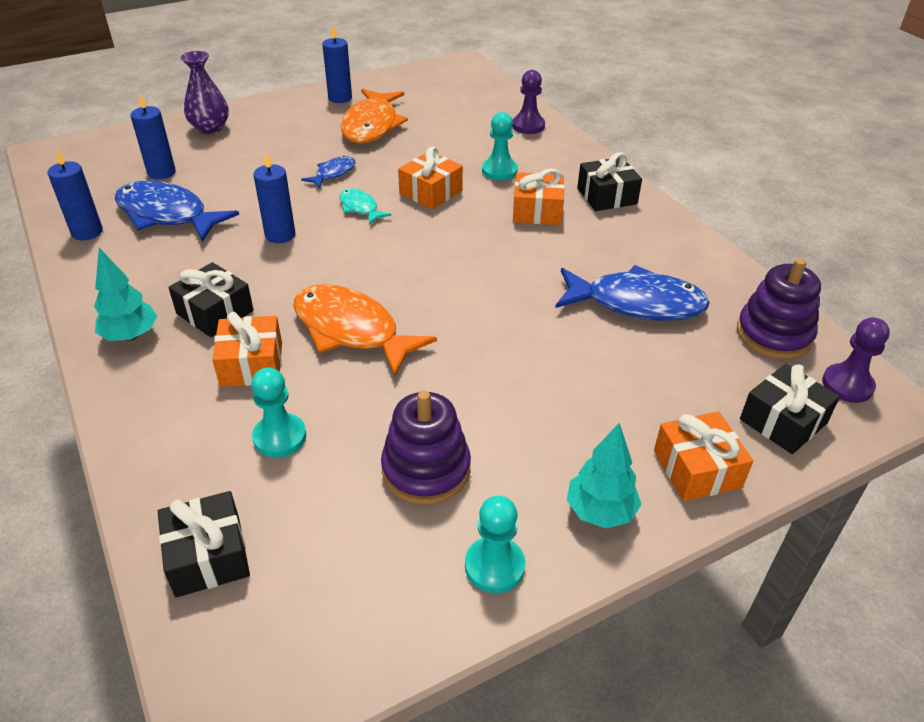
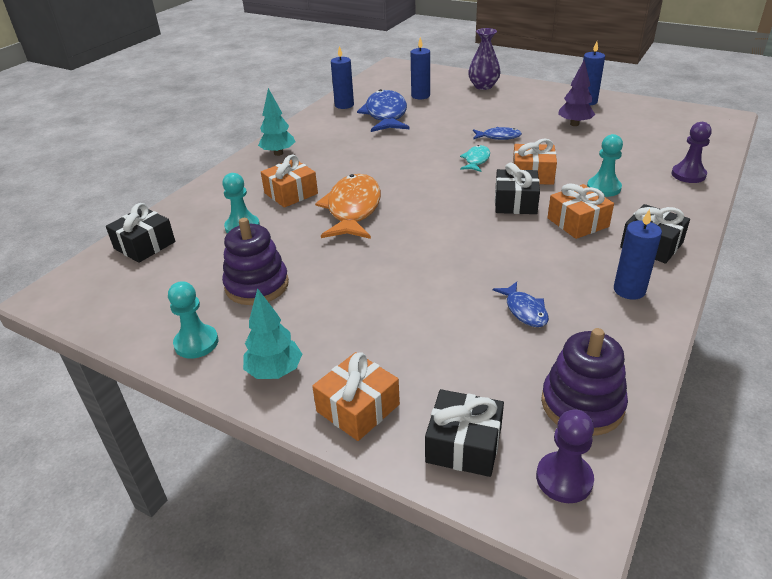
camera: 60 degrees right, 5 degrees down
black gift [168,262,254,337] -> black gift moved to [495,163,540,214]
blue candle [253,153,295,243] -> blue candle moved to [614,209,662,300]
orange fish [341,89,408,144] -> purple tree [558,60,595,126]
blue fish [555,265,710,321] -> blue fish [493,282,549,327], size x0.50

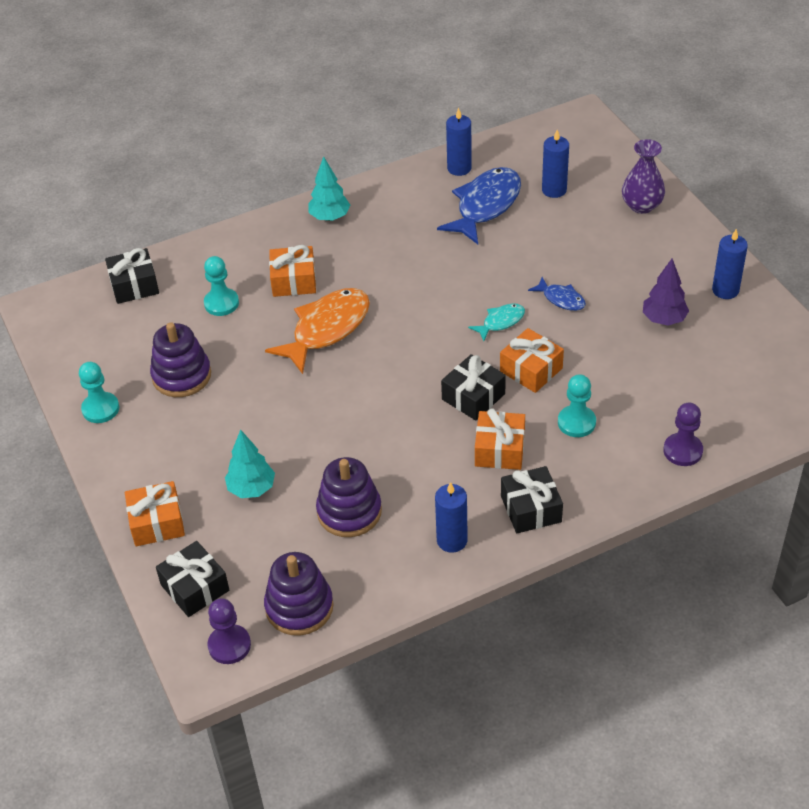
camera: 35 degrees right, 10 degrees up
turquoise tree [243,288,302,379] -> turquoise tree moved to [225,429,275,498]
blue fish [493,282,549,327] -> purple stacking toy [316,457,382,537]

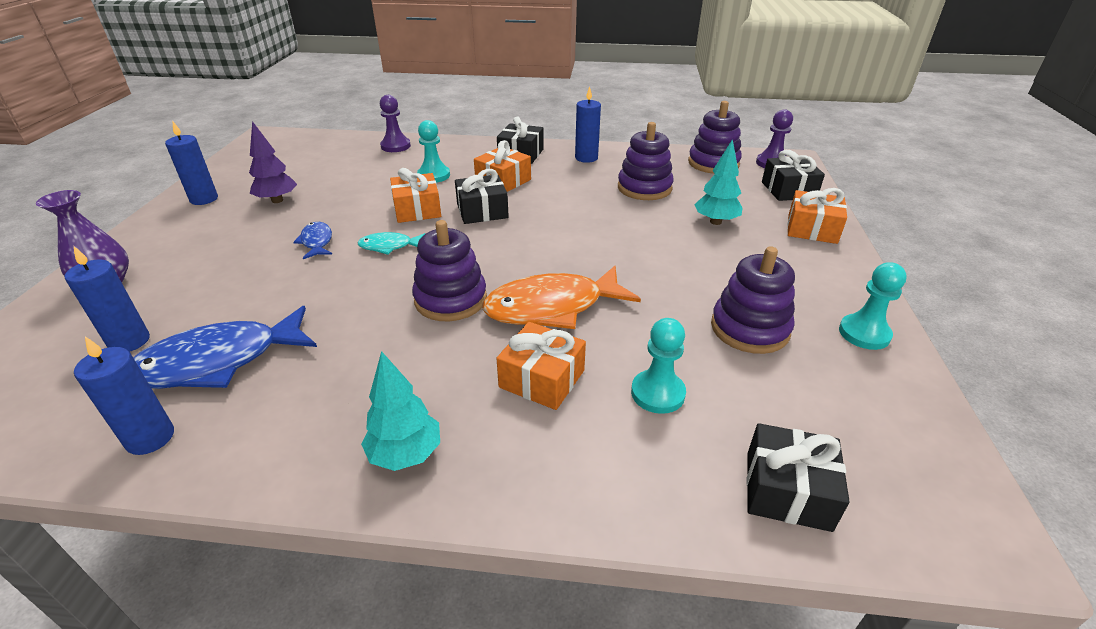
camera: 150 degrees left, 10 degrees down
none -> purple stacking toy [412,220,487,321]

